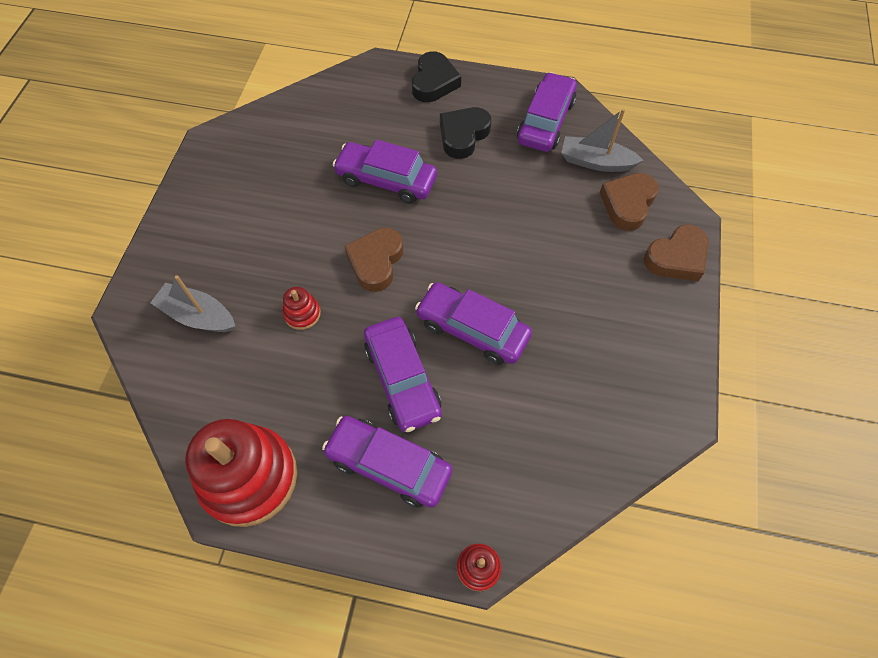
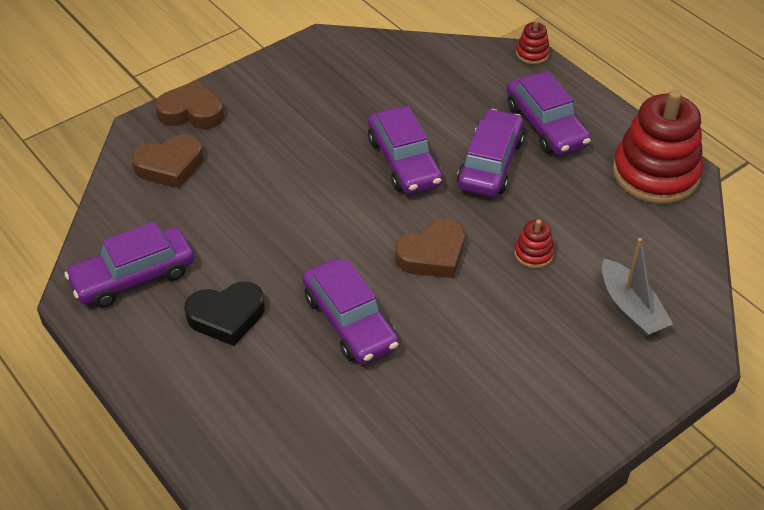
camera: 140 degrees left, 15 degrees down
black heart [412,51,461,102] -> none
grey boat [561,109,644,172] -> none

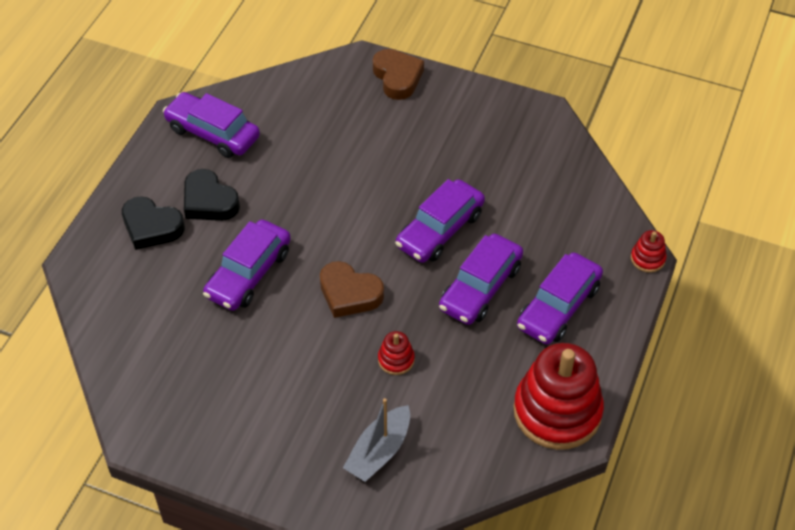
camera: 60 degrees right, 5 degrees up
brown heart [132,134,203,188] -> none
purple car [457,109,524,197] -> purple car turned 135 degrees clockwise [439,234,523,325]
none -> black heart [122,196,185,250]

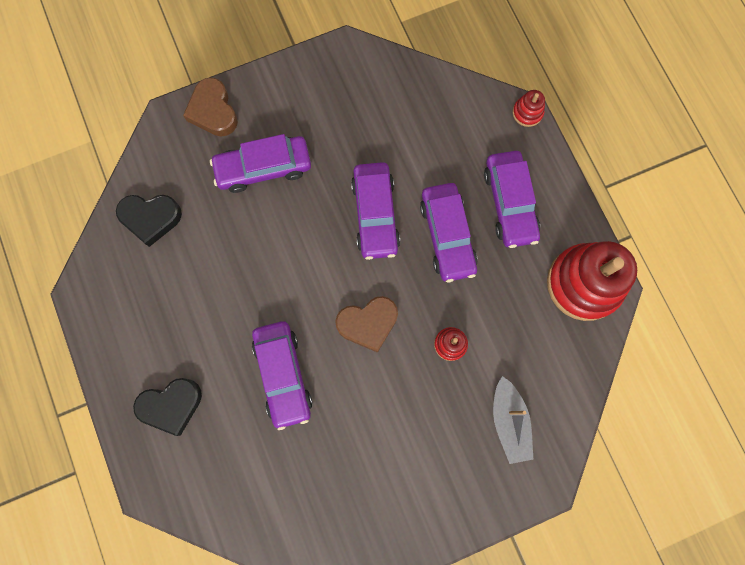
camera: 45 degrees left, 25 degrees up
purple car [163,92,260,158] -> purple car moved to [210,134,311,193]
black heart [184,169,240,221] -> black heart moved to [116,195,182,247]
brown heart [373,49,424,100] -> brown heart turned 135 degrees counterclockwise [183,77,238,137]

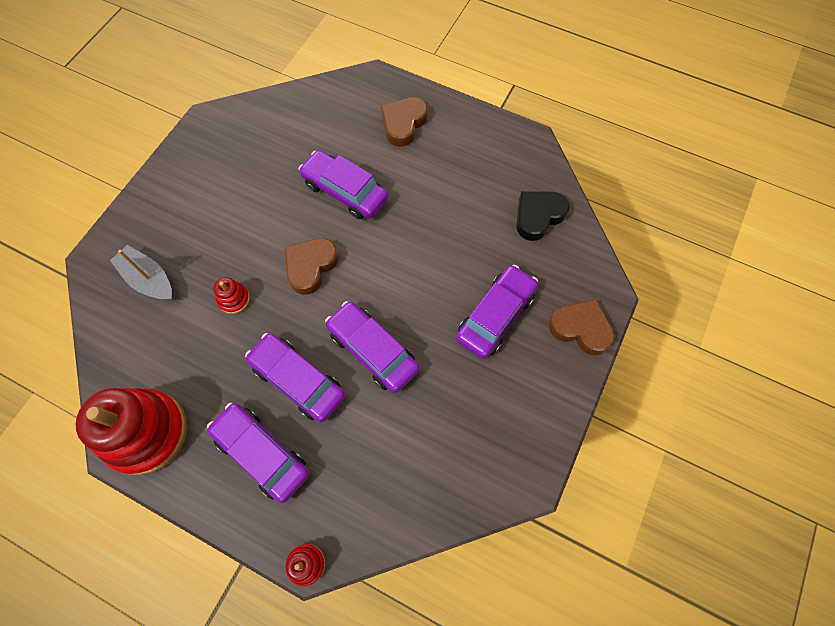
camera: 140 degrees right, 10 degrees down
black heart [133,378,202,436] -> brown heart [381,97,428,147]

